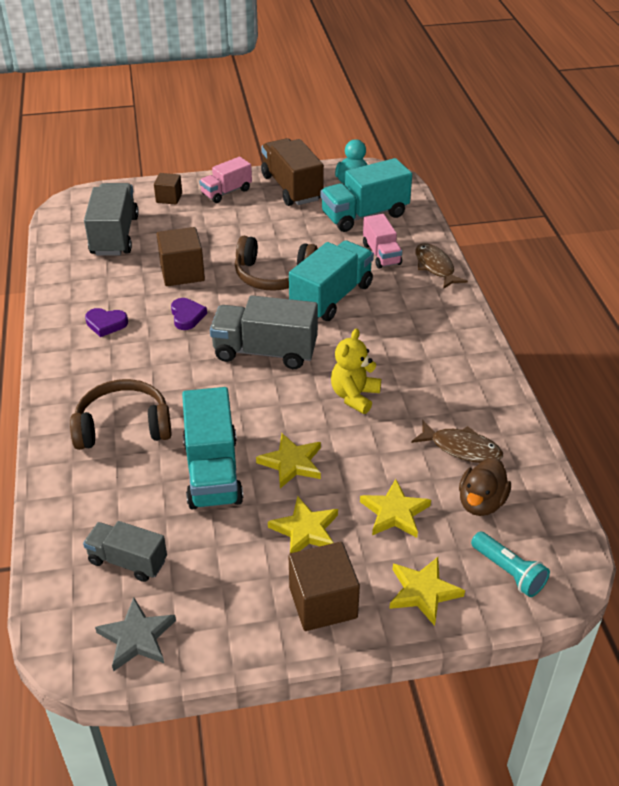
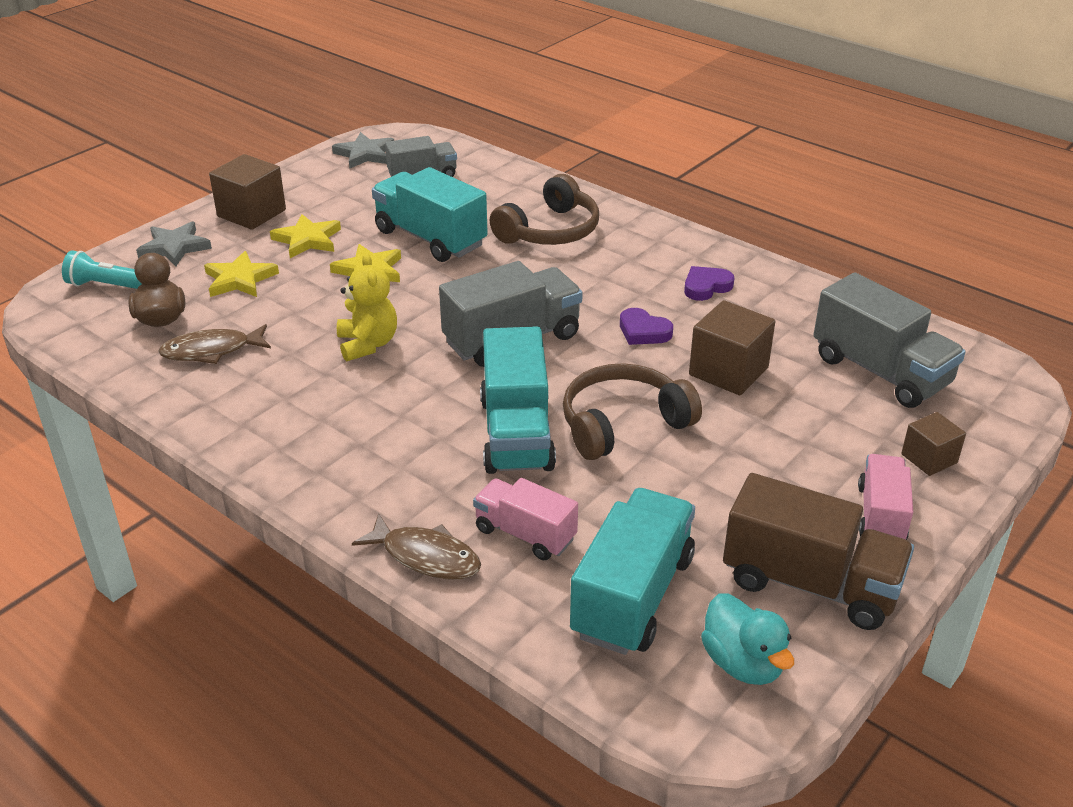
camera: 140 degrees right, 5 degrees down
yellow star [389,557,465,626] -> grey star [136,222,212,266]

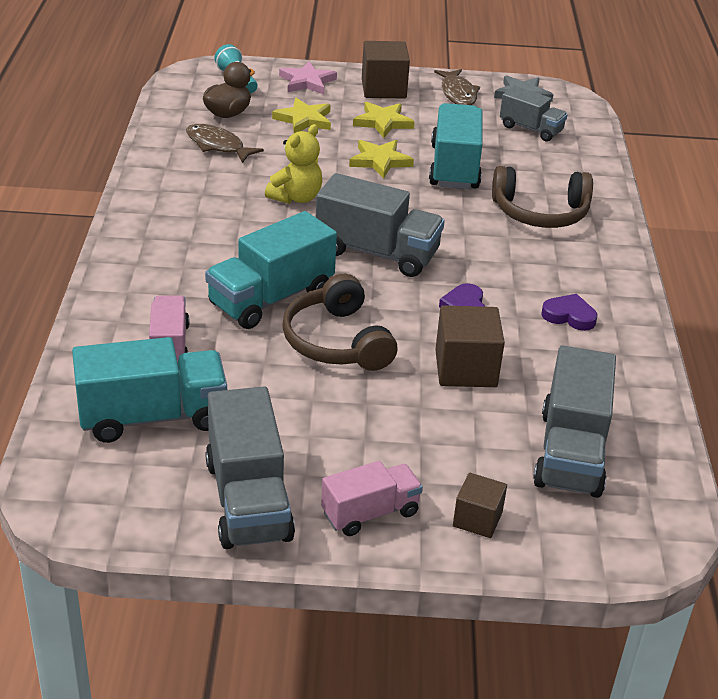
camera: 50 degrees right, 0 degrees up
grey star [136,222,212,266] -> pink star [279,61,337,94]
brown fish [352,513,481,579] -> brown fish moved to [434,69,480,105]
brown headphones [563,363,702,460] -> brown headphones turned 135 degrees counterclockwise [282,274,397,371]
turquoise duck [701,593,794,685] -> none
brown truck [723,473,914,630] -> grey truck [205,387,295,549]

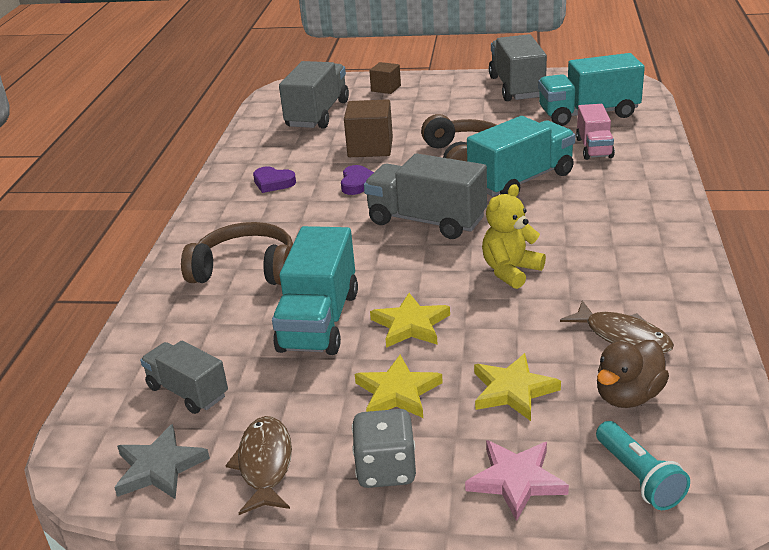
camera: 170 degrees left, 5 degrees down
pink truck [321,461,423,536] -> none
brown cube [362,41,410,99] -> grey dice [352,409,416,488]

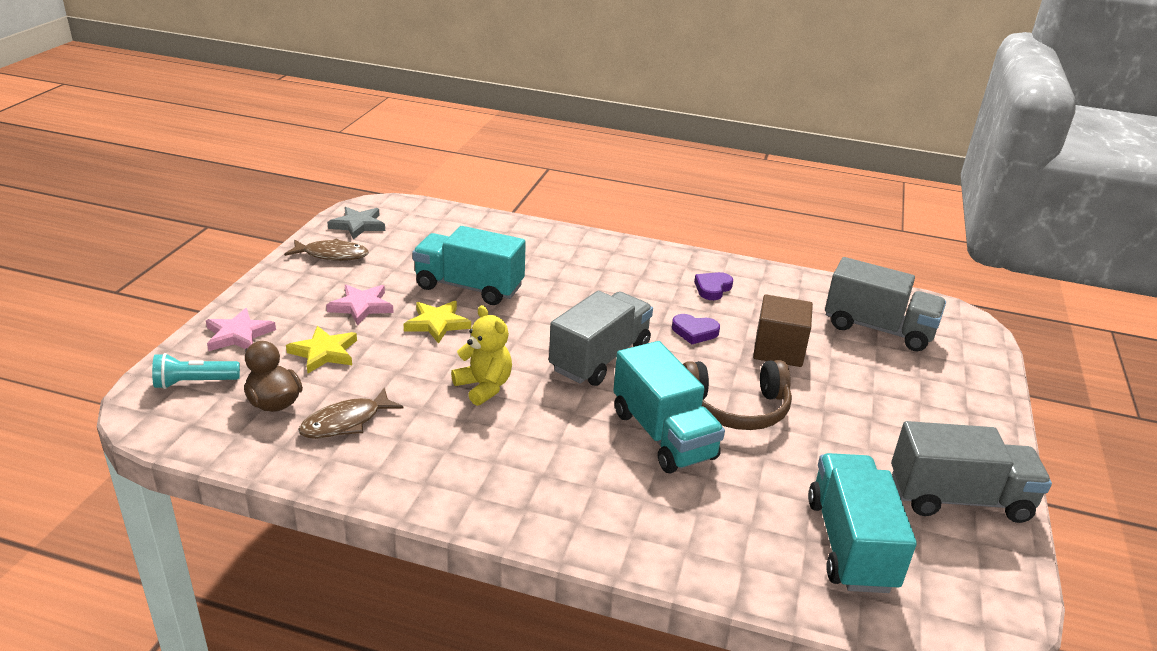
camera: 95 degrees right, 0 degrees up
grey truck [140,341,228,414] -> none
brown headphones [181,222,293,285] -> none
grey dice [352,409,416,488] -> none
yellow star [355,355,443,418] -> pink star [326,285,394,326]
brown cube [369,62,401,94] -> none
pink truck [576,104,615,160] -> none

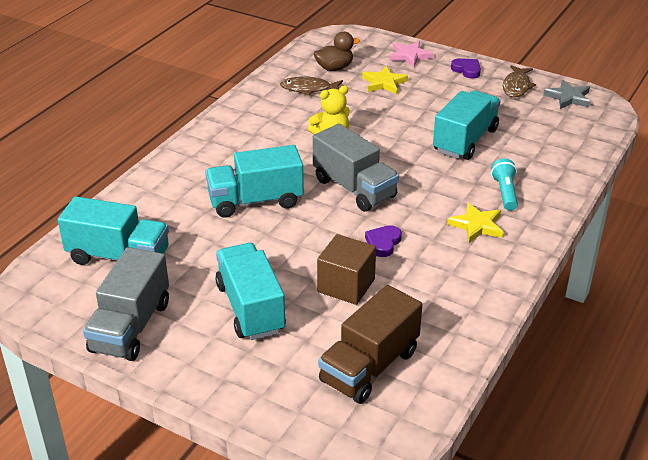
camera: 105 degrees right, 5 degrees up
turquoise flashlight [152,353,240,389] -> turquoise flashlight moved to [491,158,518,211]
brown fish [298,387,403,439] -> brown fish turned 60 degrees counterclockwise [280,76,343,96]
pink star [326,285,394,326] -> none
yellow star [404,301,471,344] -> yellow star moved to [447,202,503,243]
brown headphones [683,360,792,430] -> none
purple heart [694,272,733,300] -> purple heart moved to [451,58,481,79]
grey truck [825,257,946,352] -> brown truck [318,285,422,404]
none -> turquoise truck [215,243,286,340]

